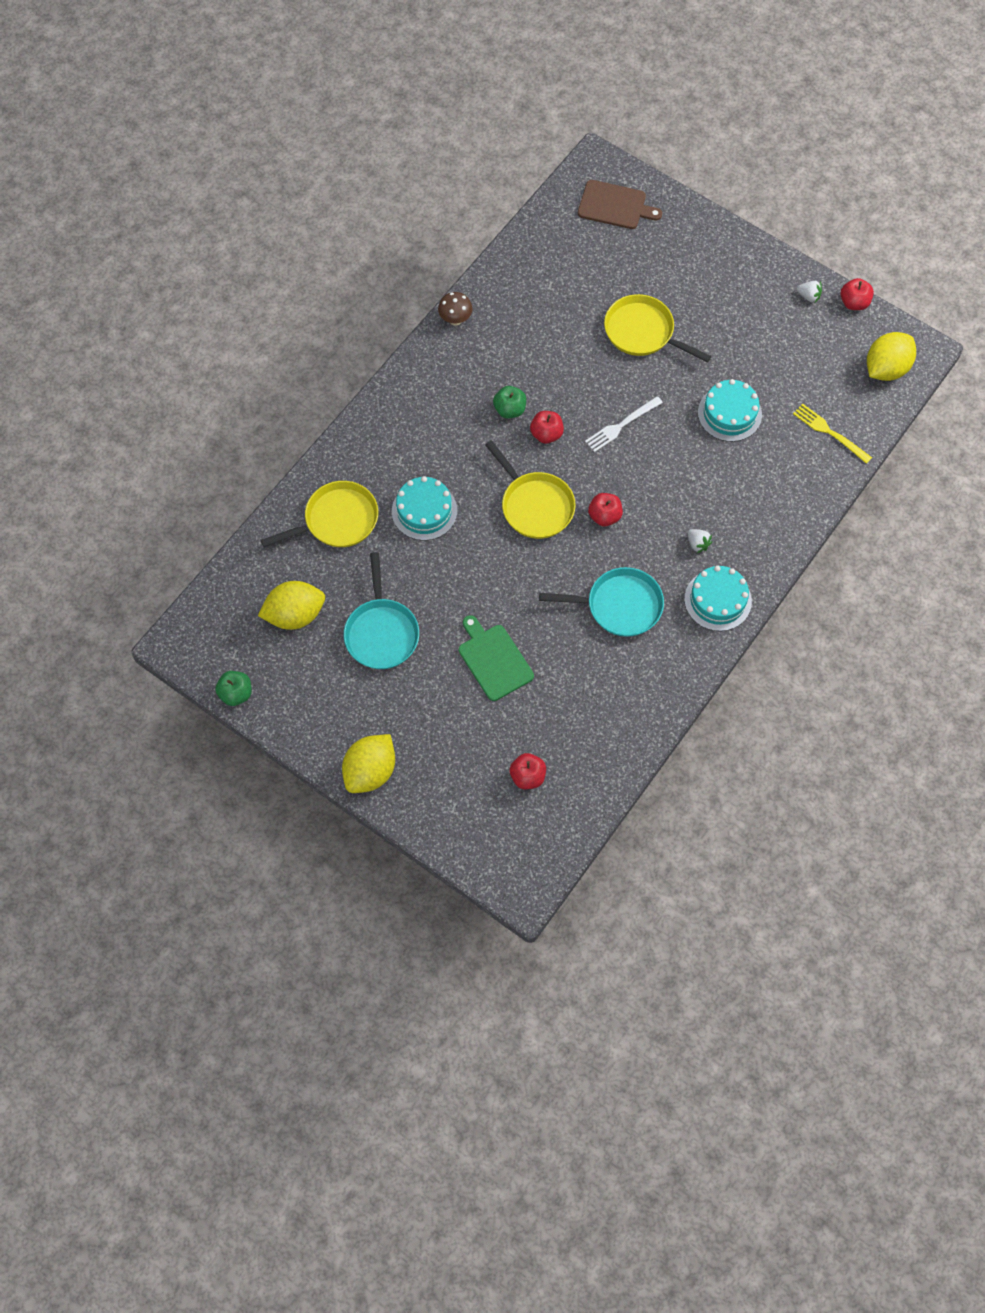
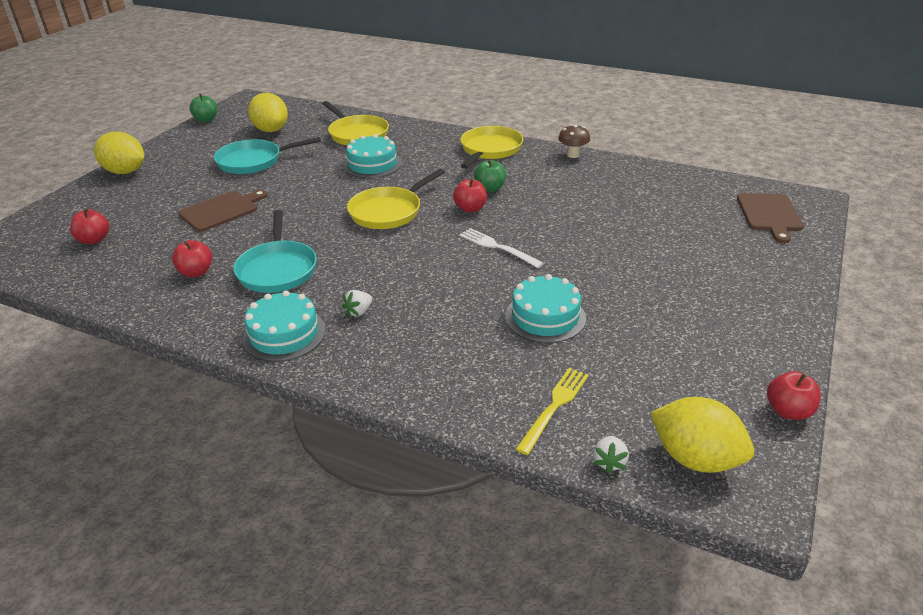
camera: 80 degrees right, 30 degrees down
green cutting board [459,615,534,701] -> brown cutting board [178,190,268,232]
red apple [588,493,623,526] -> red apple moved to [172,240,212,278]
yellow pan [604,294,712,362] -> yellow pan moved to [460,126,523,169]
white strawberry [797,281,822,303] -> white strawberry moved to [593,436,629,474]

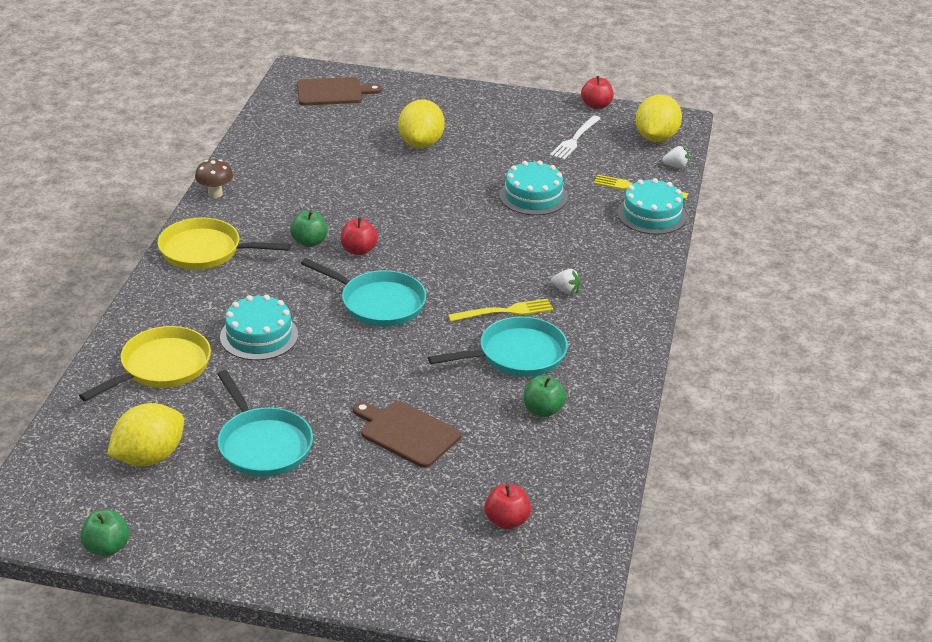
camera: 105 degrees left, 0 degrees up
yellow lemon [94,131,144,174] -> yellow lemon moved to [398,100,445,148]
red apple [172,240,212,278] -> green apple [524,375,566,417]
turquoise cake [242,290,326,362] -> turquoise cake moved to [617,178,687,235]
yellow pan [347,169,445,229] -> turquoise pan [301,258,426,327]
white fork [459,228,544,268] -> white fork moved to [550,115,601,160]
none -> yellow fork [448,299,553,322]

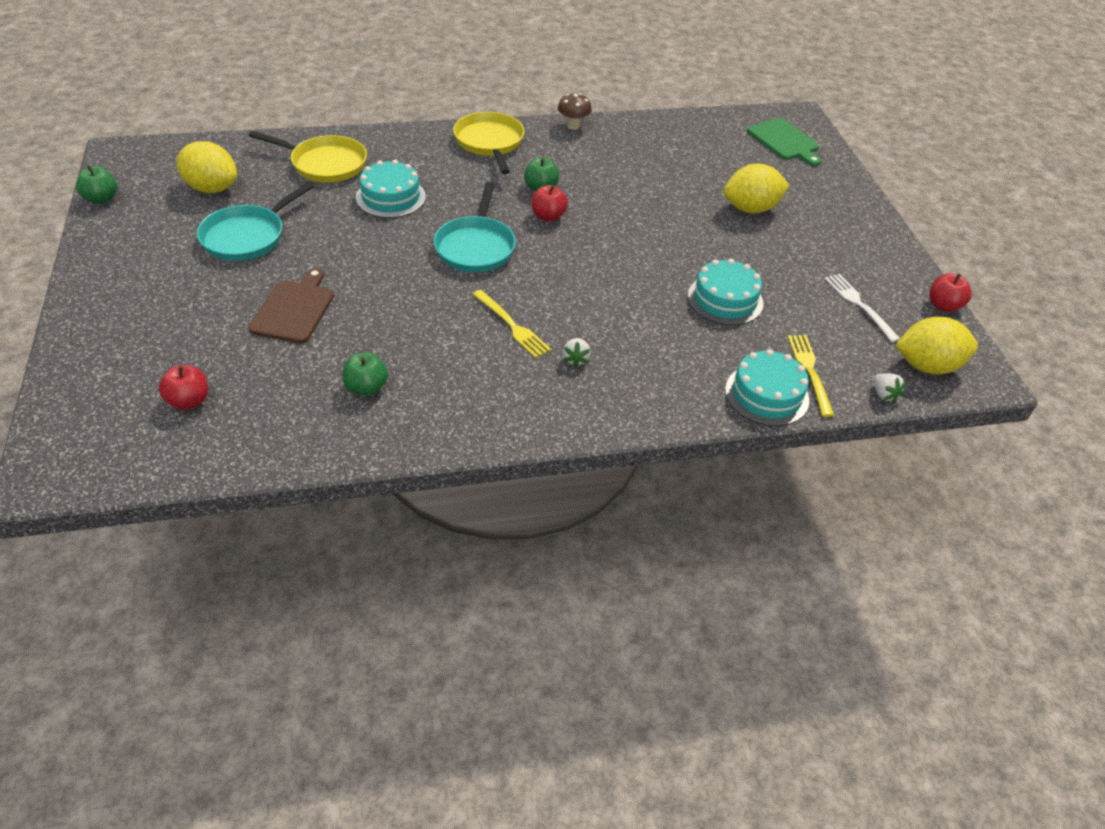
camera: 65 degrees right, 10 degrees up
brown cutting board [297,77,382,105] -> green cutting board [747,118,821,166]
turquoise pan [428,316,568,377] -> none
white fork [550,115,601,160] -> white fork turned 60 degrees clockwise [825,274,900,342]

